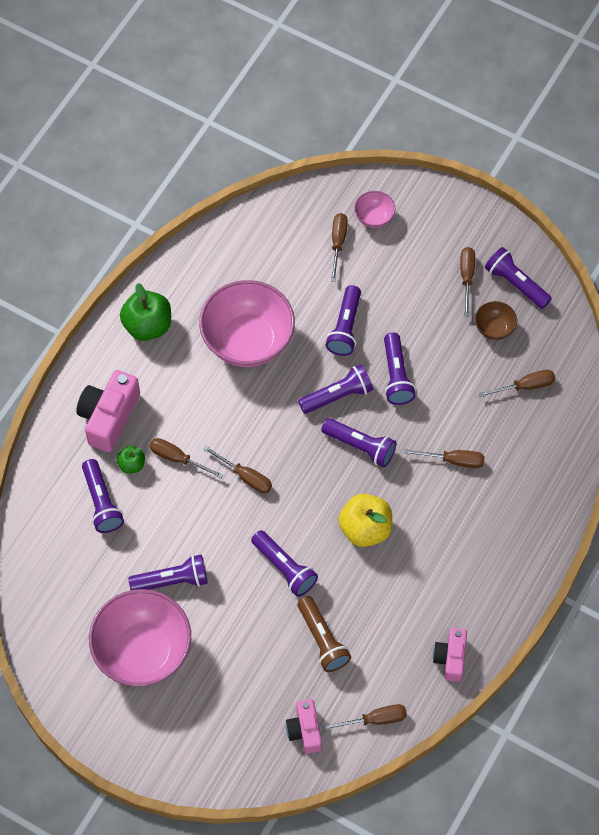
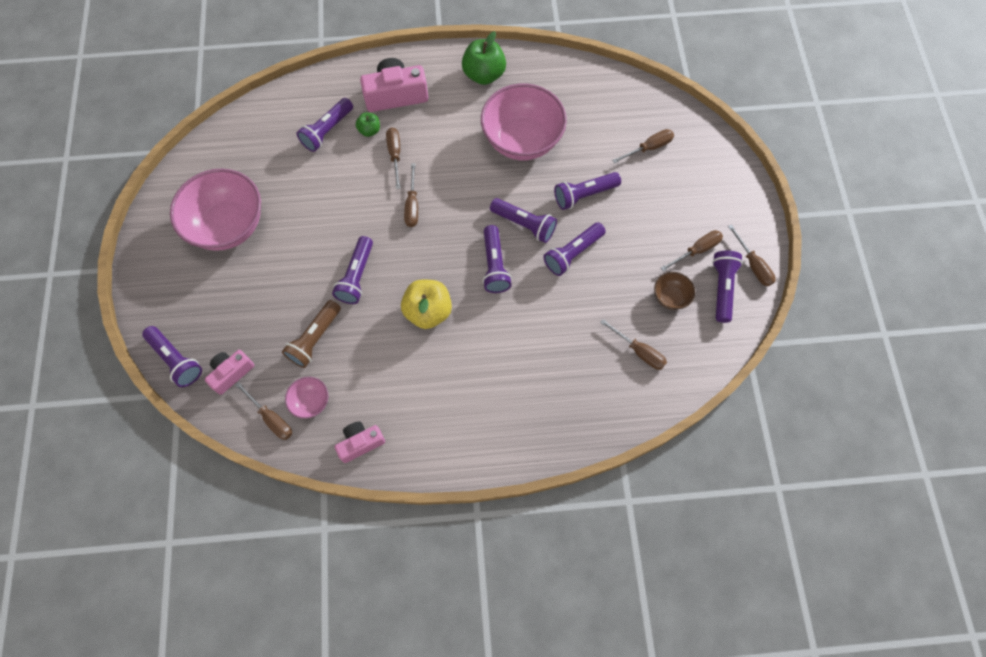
camera: 55 degrees right, 5 degrees up
purple flashlight [128,555,208,590] -> purple flashlight moved to [142,326,202,387]
pink bowl [354,191,395,228] -> pink bowl moved to [285,377,328,419]
brown screwdriver [404,449,485,468] -> brown screwdriver moved to [728,224,776,286]

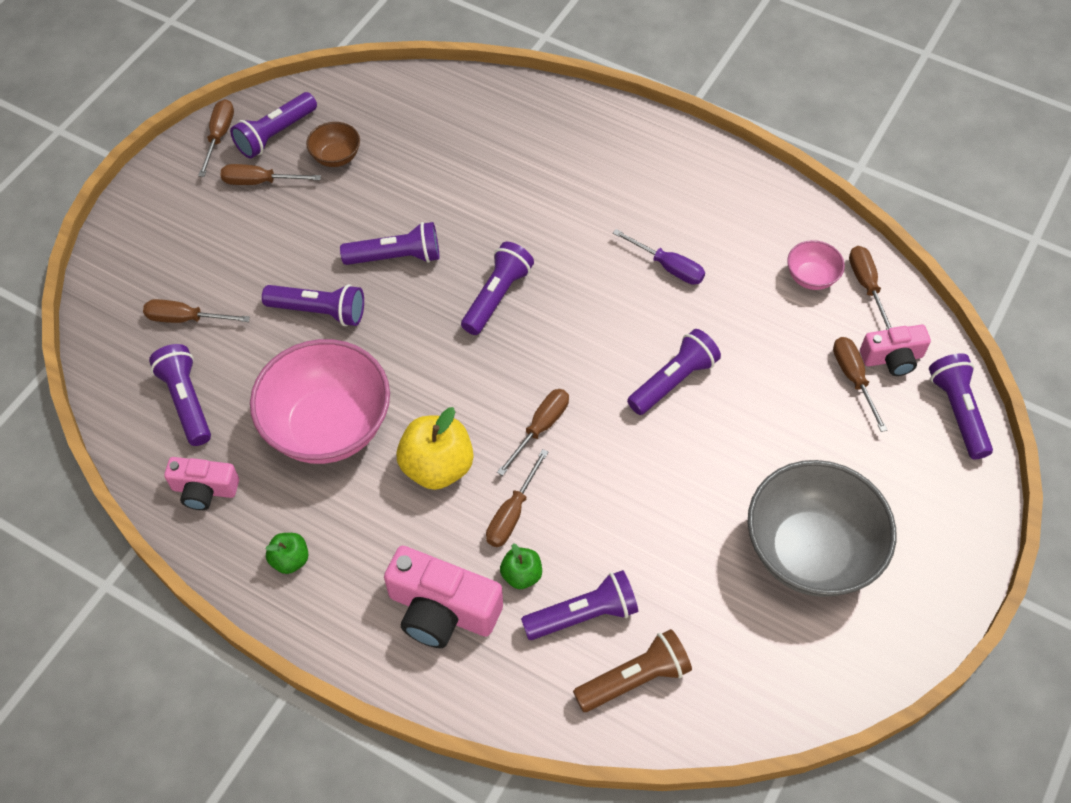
camera: 145 degrees left, 10 degrees down
pink bowl [170,168,261,251] -> grey bowl [748,460,896,597]
brown flashlight [282,300,341,368] -> brown flashlight moved to [573,629,692,712]
pink camera [334,421,385,463] -> pink camera moved to [164,457,239,510]
yellow apple [401,280,452,329] -> yellow apple moved to [396,407,473,490]
green apple [462,31,506,85] -> green apple [265,533,309,574], size x0.53
purple flashlight [490,198,557,243] -> purple flashlight moved to [149,344,211,446]
brown screwdriver [600,319,667,370] -> brown screwdriver moved to [833,337,887,432]
none -> purple screwdriver [613,229,705,285]

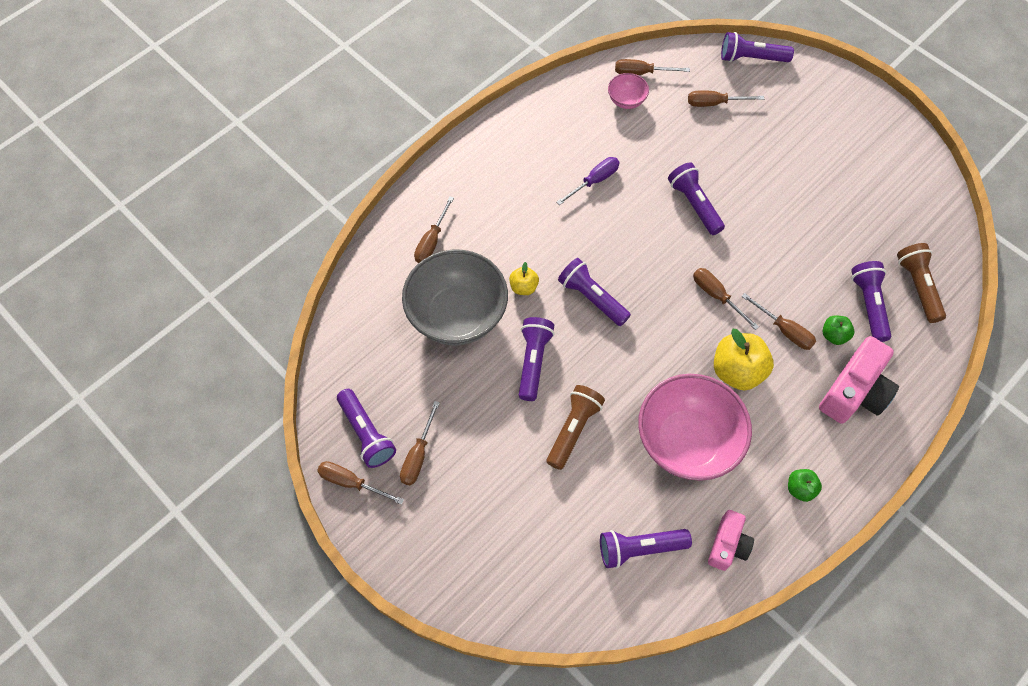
camera: 75 degrees left, 5 degrees up
brown screwdriver [143,299,250,323] -> brown screwdriver moved to [414,196,454,263]
purple flashlight [262,284,364,326] -> brown flashlight [547,385,605,470]
brown bowl [306,122,360,167] -> none
grey bowl [748,460,896,597] -> grey bowl moved to [402,250,508,345]
pink camera [860,325,931,376] -> none
none -> yellow apple [509,262,539,295]

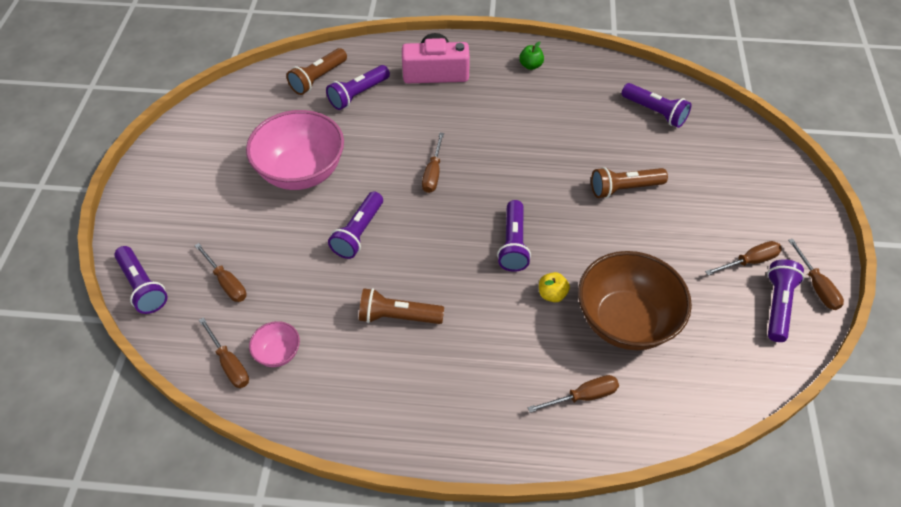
camera: 130 degrees left, 10 degrees down
grey bowl [402,250,508,345] -> brown bowl [578,251,692,350]
purple flashlight [519,317,555,401] -> none
purple screwdriver [556,157,619,205] -> brown flashlight [359,288,444,324]
pink bowl [638,374,752,481] -> pink bowl moved to [246,110,344,190]
pink camera [708,510,754,571] -> none
yellow apple [714,329,774,390] -> none
brown screwdriver [741,293,816,350] -> none
green apple [823,315,854,345] -> none

